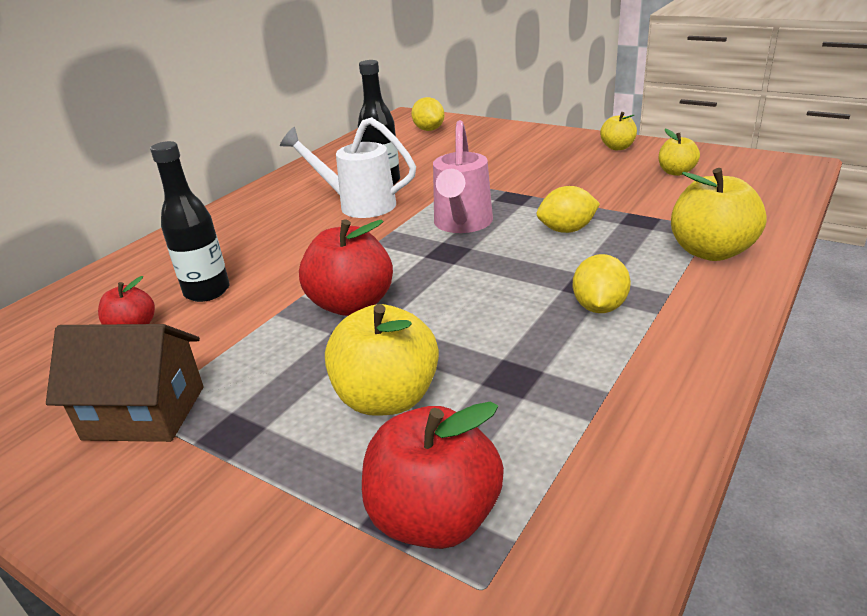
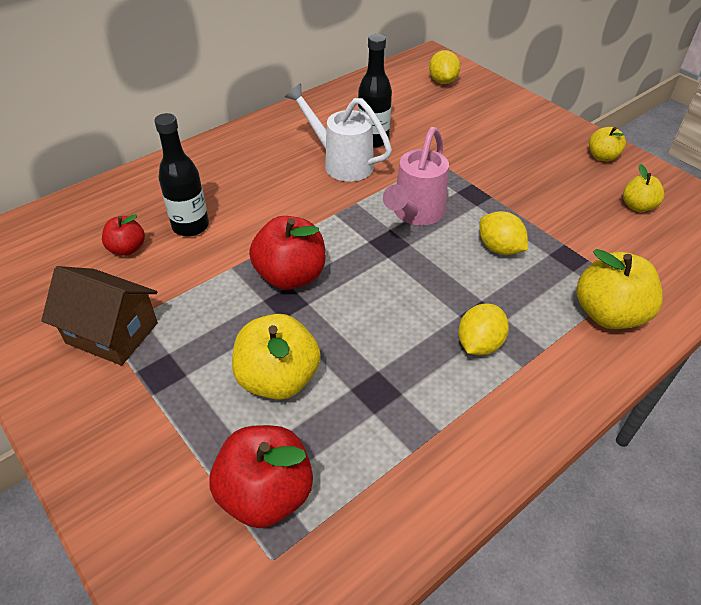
camera: 15 degrees right, 15 degrees up
yellow lemon [537,186,600,233] -> yellow lemon turned 45 degrees clockwise [480,211,528,255]

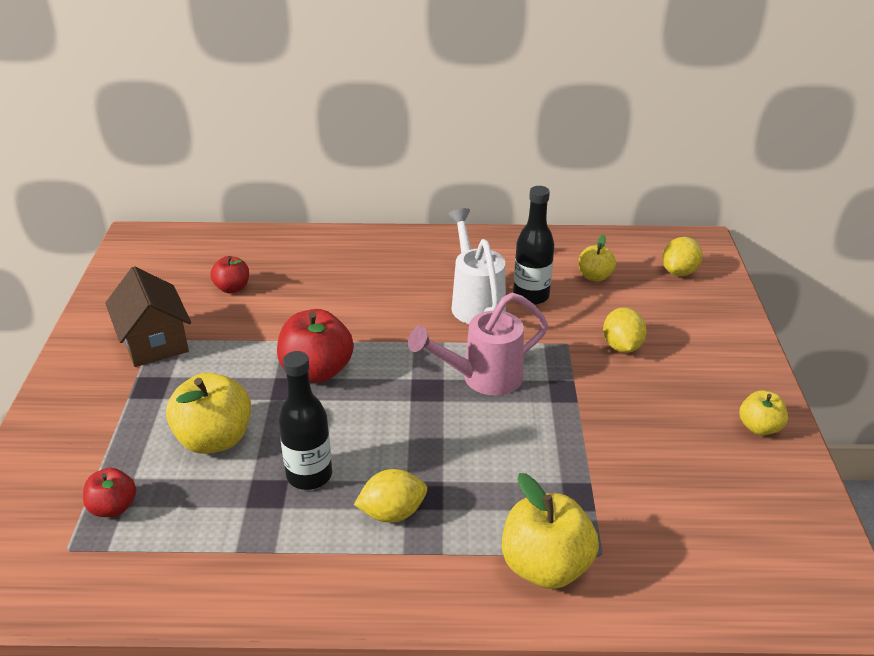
camera: 40 degrees right, 10 degrees down
black bottle [154,113,209,237] -> black bottle moved to [279,351,332,490]
red apple [209,425,313,528] -> red apple [83,468,136,517], size x0.57
yellow lemon [480,211,528,255] -> yellow lemon moved to [603,307,647,353]
yellow apple [623,164,664,212] -> yellow apple moved to [579,235,616,282]

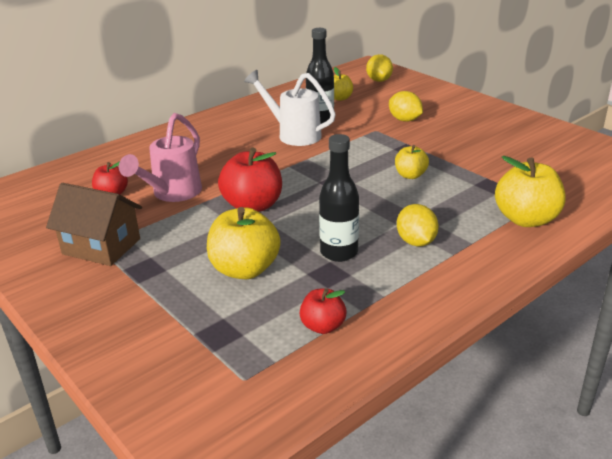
camera: 40 degrees left, 5 degrees down
red apple [83,468,136,517] -> red apple moved to [300,288,347,334]
yellow lemon [354,469,427,523] -> yellow lemon turned 45 degrees counterclockwise [397,204,439,247]
pink watering can [408,293,548,396] -> pink watering can moved to [119,113,202,202]
yellow apple [739,390,788,435] -> yellow apple moved to [395,145,429,179]

